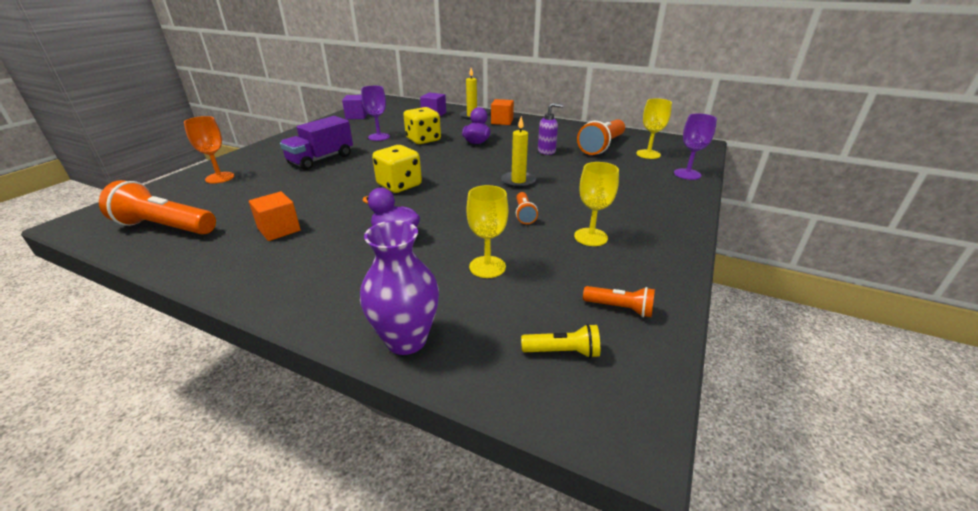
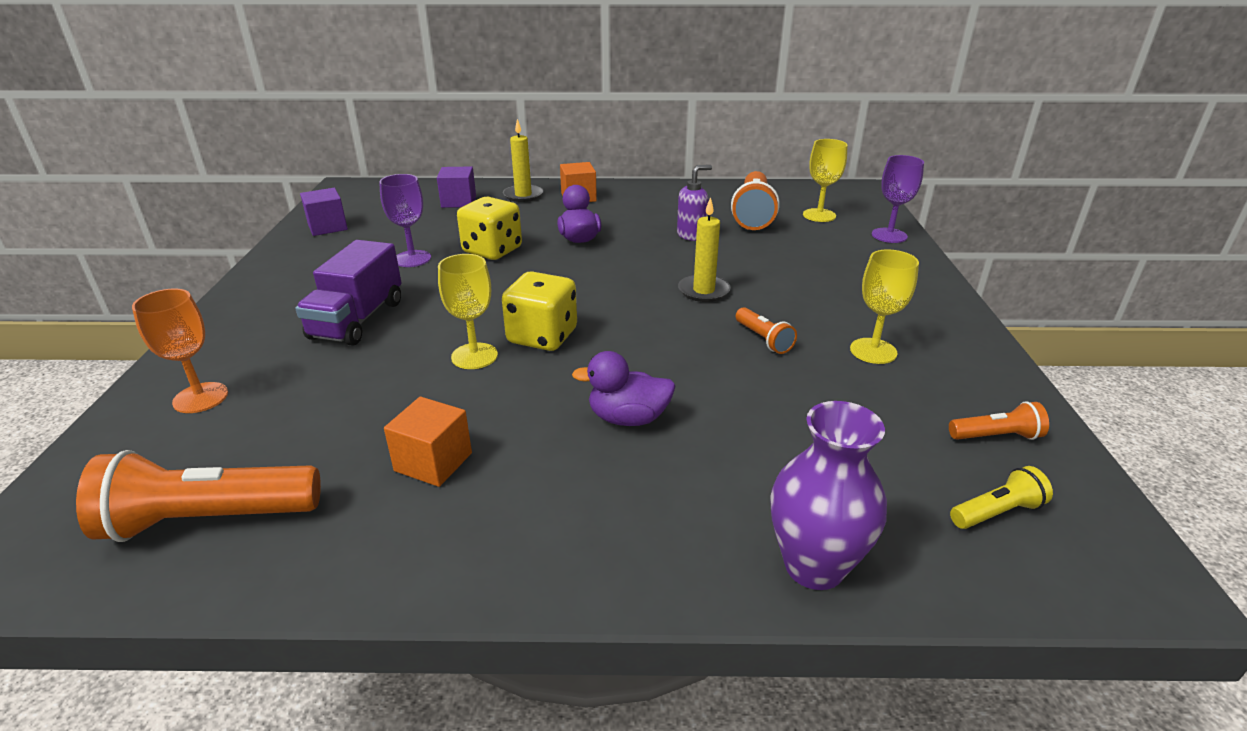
camera: 25 degrees left, 0 degrees up
yellow goblet [467,185,508,278] -> yellow goblet moved to [438,254,498,369]

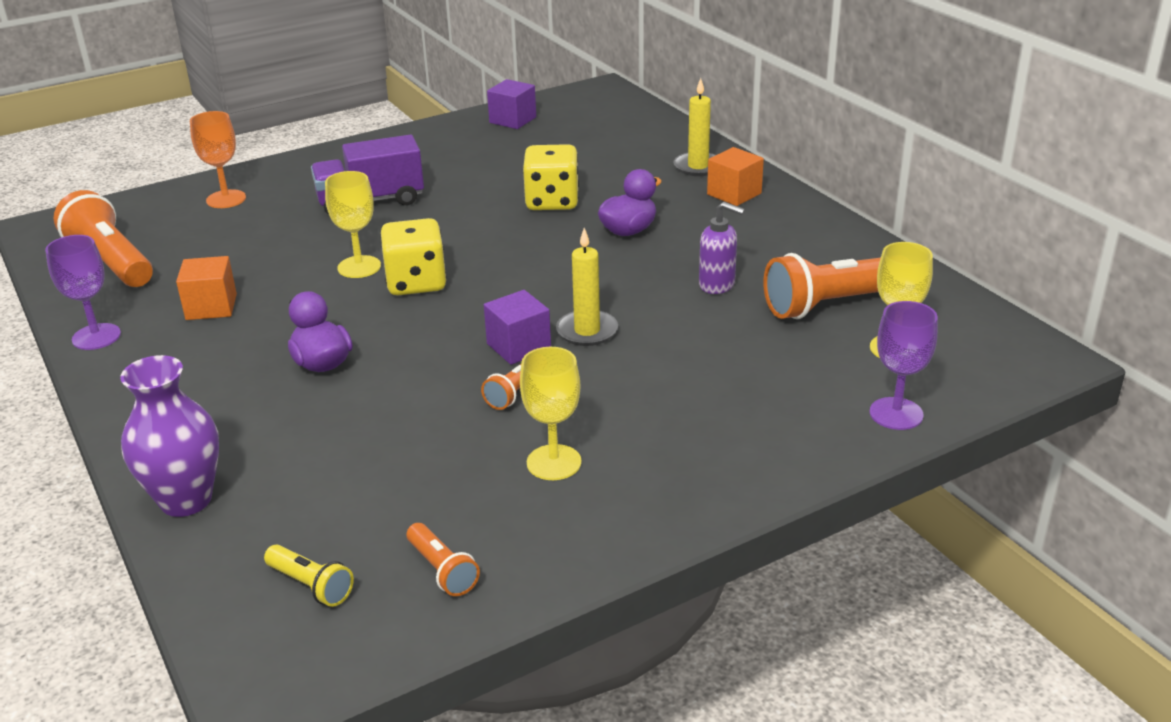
camera: 60 degrees right, 0 degrees up
purple goblet [379,174,431,267] -> purple goblet moved to [45,235,121,350]
purple cube [437,166,476,208] -> purple cube moved to [484,290,551,365]

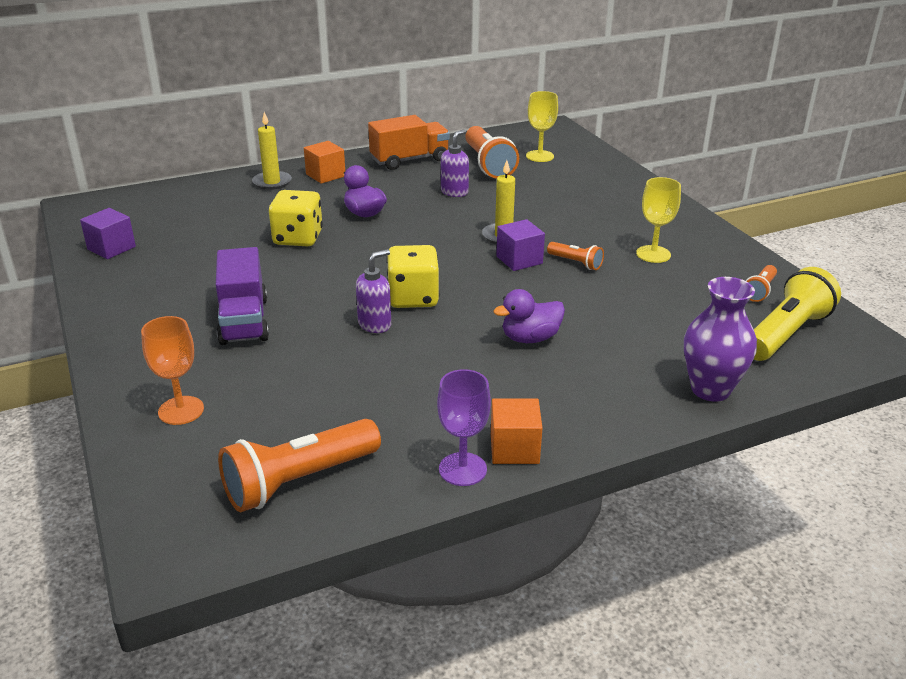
camera: 85 degrees left, 0 degrees up
orange cube [176,256,237,320] -> orange cube moved to [491,398,542,464]
yellow flashlight [264,545,354,607] -> yellow flashlight [754,267,841,361], size x1.98
yellow goblet [325,171,381,278] -> purple soap dispenser [356,249,391,333]
orange flashlight [407,523,480,596] -> orange flashlight turned 150 degrees clockwise [746,265,777,302]
purple goblet [869,301,938,430] -> none
none -> orange truck [368,115,450,170]

